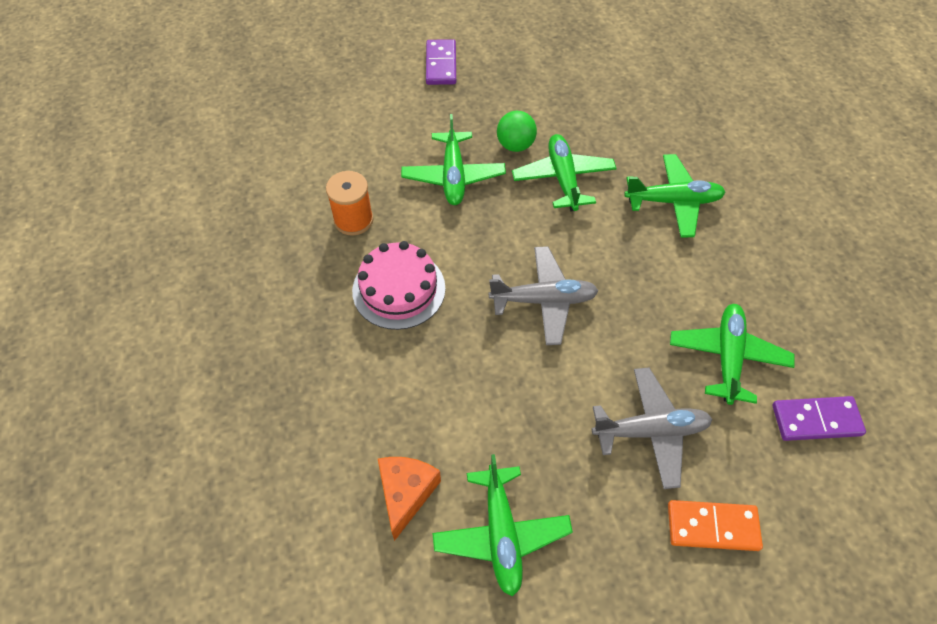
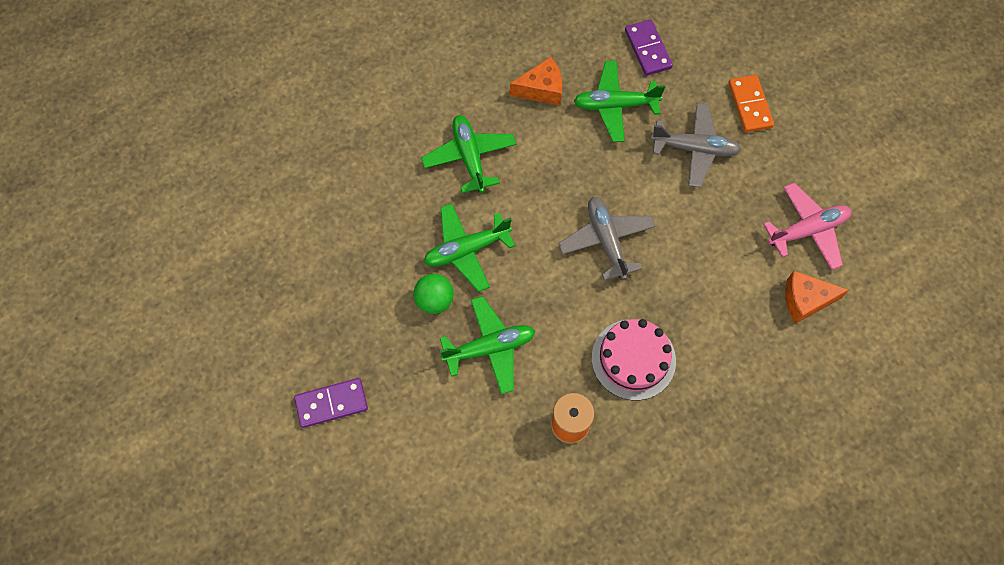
camera: 105 degrees left, 10 degrees up
green plane [432,454,573,597] -> pink plane [763,183,851,270]
grey plane [592,368,712,489] -> grey plane turned 120 degrees clockwise [651,103,741,187]
none -> orange cheese [510,57,562,105]

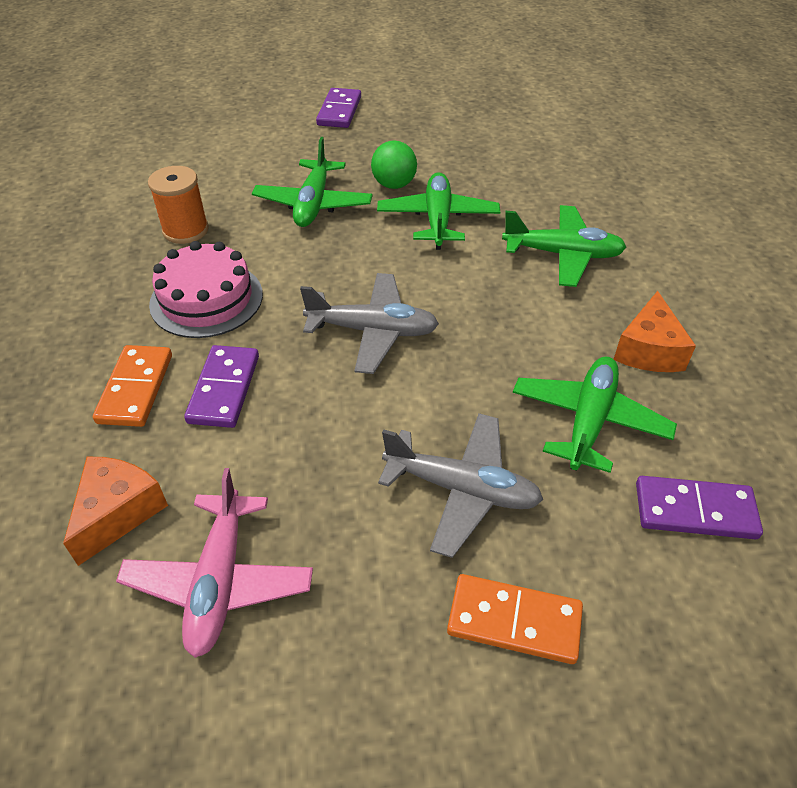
camera: 115 degrees right, 20 degrees down
grey plane [651,103,741,187] -> grey plane turned 105 degrees counterclockwise [378,413,543,558]
none -> orange domino [93,345,172,427]
none -> purple domino [184,345,259,428]

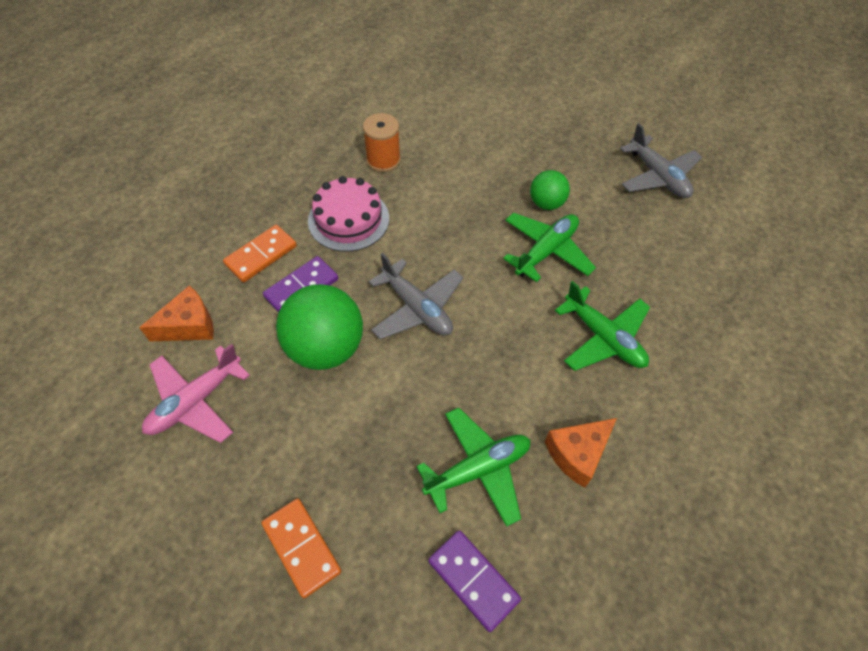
camera: 40 degrees right, 10 degrees up
green plane [252,137,373,227] -> none
purple domino [316,88,361,128] -> none
grey plane [378,413,543,558] -> grey plane moved to [620,123,702,198]
none -> green ball [276,284,363,370]

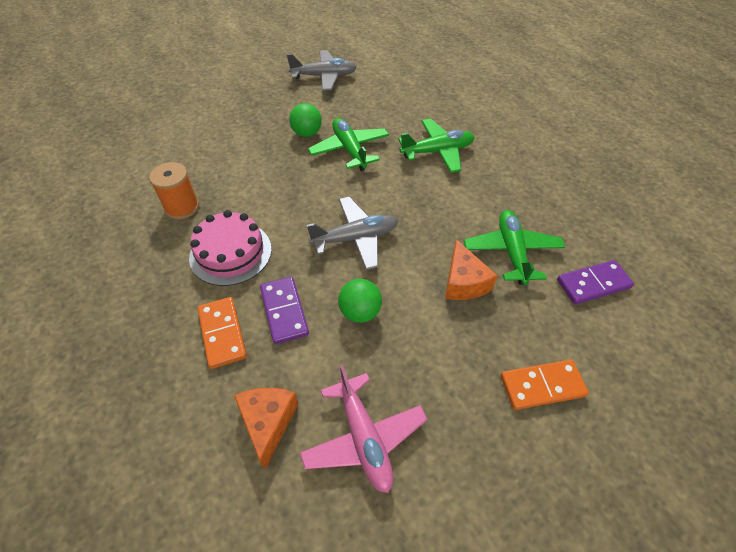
camera: 65 degrees left, 5 degrees down
green ball [276,284,363,370] -> green ball [338,279,382,323], size x0.55
orange cheese [545,418,617,488] -> orange cheese moved to [445,239,498,300]

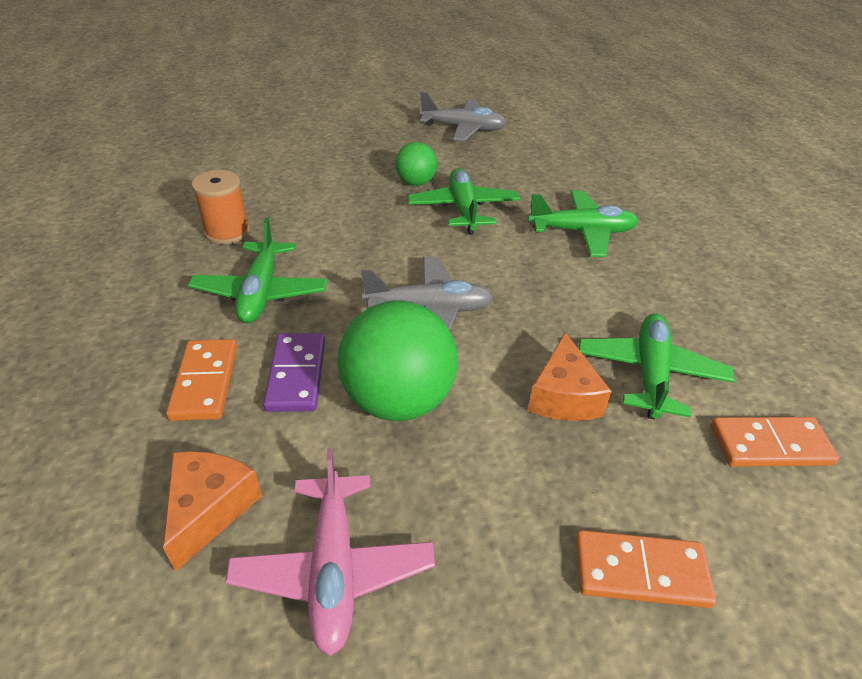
camera: 15 degrees right, 10 degrees down
pink cake [189,210,272,286] -> green plane [188,217,327,323]
green ball [338,279,382,323] -> green ball [337,300,458,421], size x1.82
purple domino [557,260,634,304] -> orange domino [711,417,839,467]

